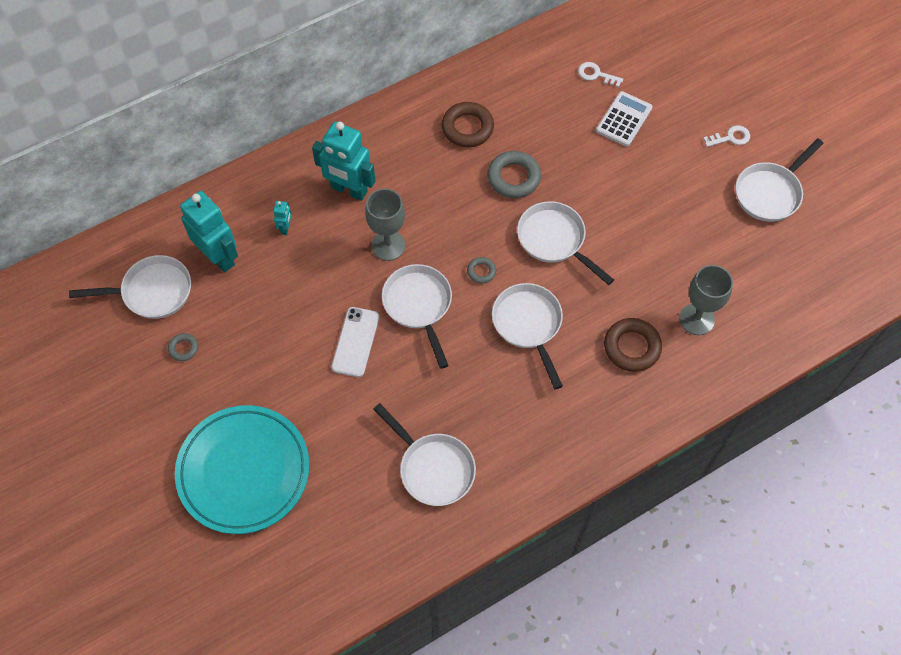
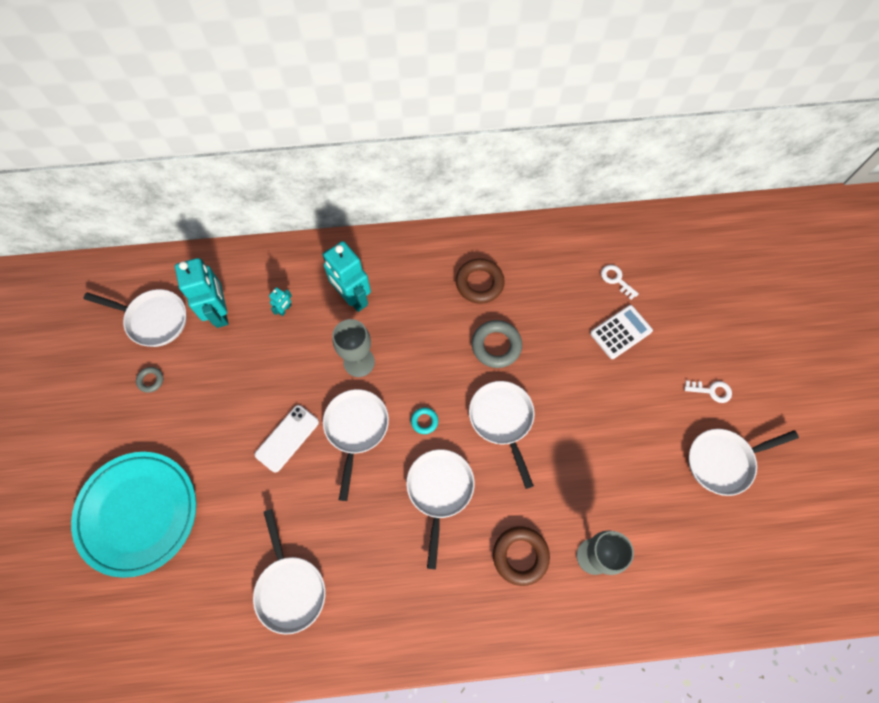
camera: 25 degrees right, 5 degrees up
grey ring [467,257,496,284] -> turquoise ring [411,407,438,434]

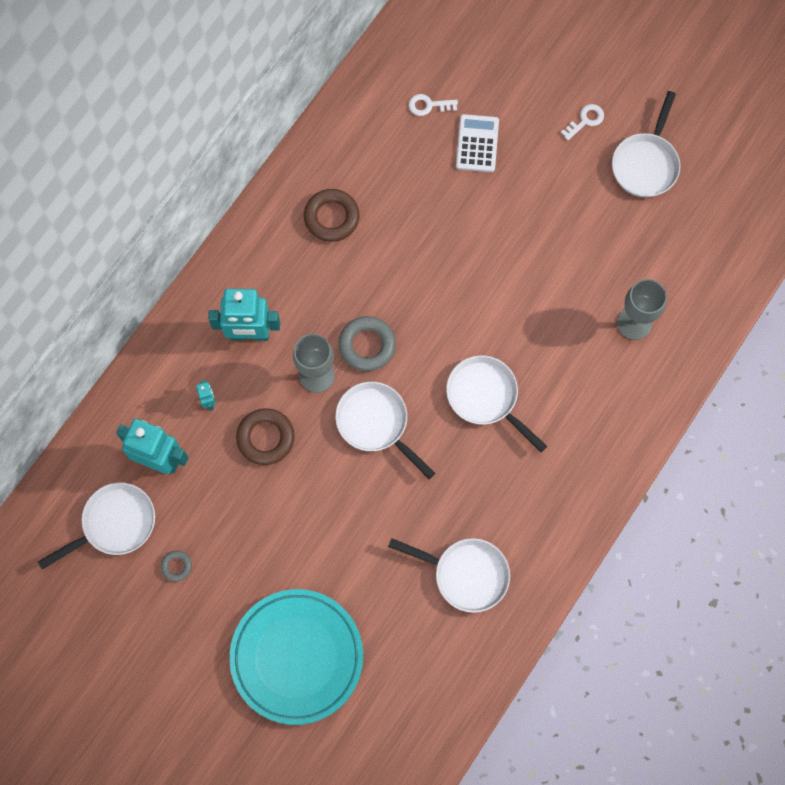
camera: 50 degrees left, 5 degrees up
white phone [255,405,319,472] -> none
turquoise ring [411,407,438,434] -> none
white pan [469,381,535,489] -> none
grey ring [472,320,522,368] -> grey ring moved to [339,316,396,371]
brown ring [493,526,550,586] -> brown ring moved to [236,408,295,465]

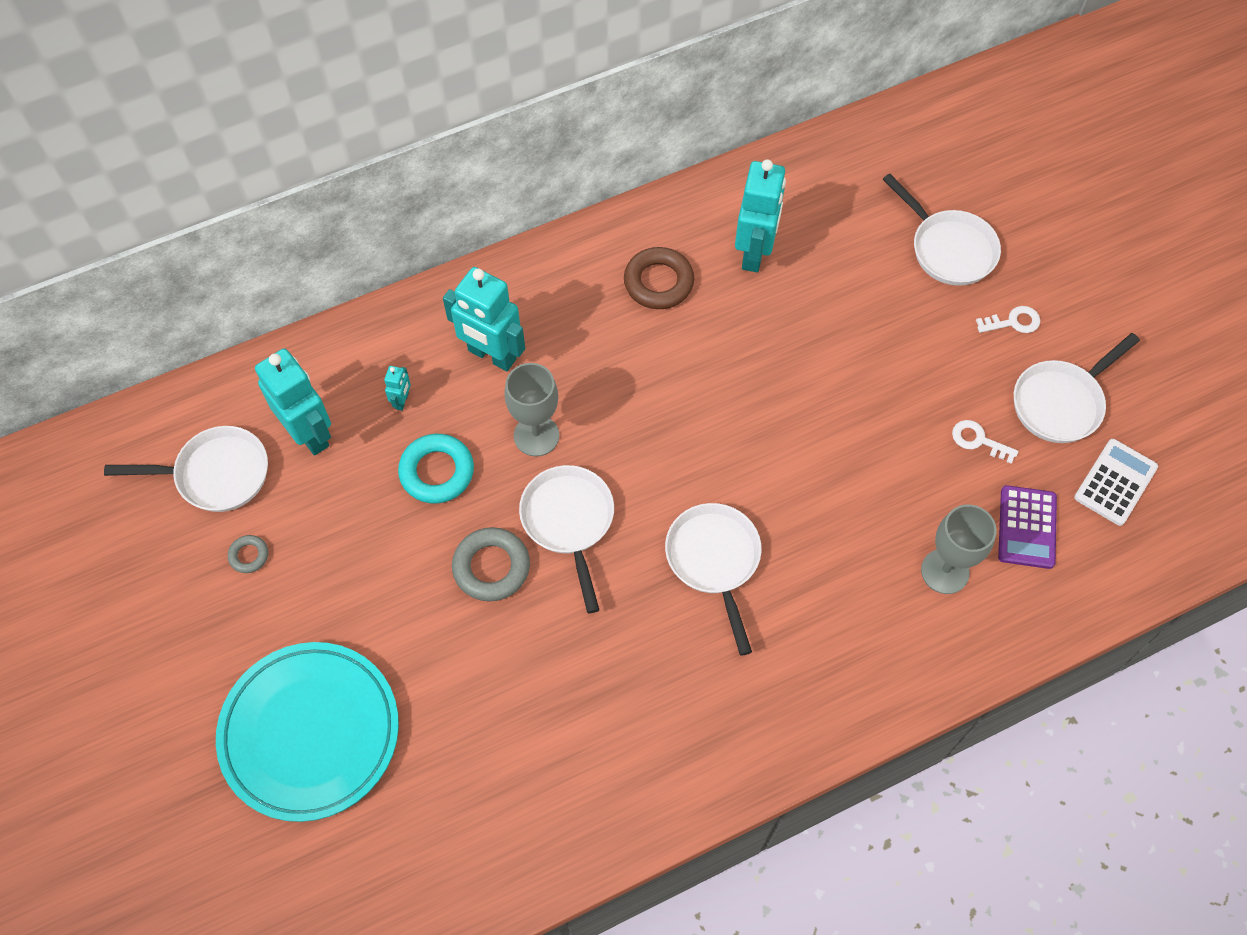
camera: 30 degrees right, 10 degrees down
brown ring [236,408,295,465] -> turquoise ring [398,434,474,504]
grey ring [339,316,396,371] -> grey ring moved to [452,527,530,601]
white pan [388,538,510,613] -> white pan moved to [883,174,1001,286]
white key [409,94,458,116] -> white key moved to [952,420,1018,464]
white calculator [456,114,499,172] -> white calculator moved to [1074,439,1158,526]
none -> turquoise robot [735,159,786,272]
none -> purple calculator [998,485,1057,569]

